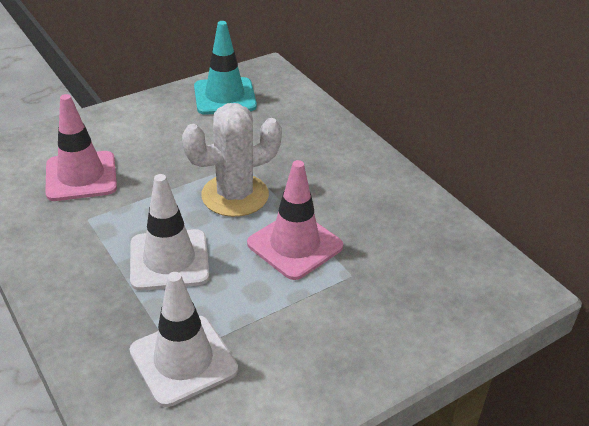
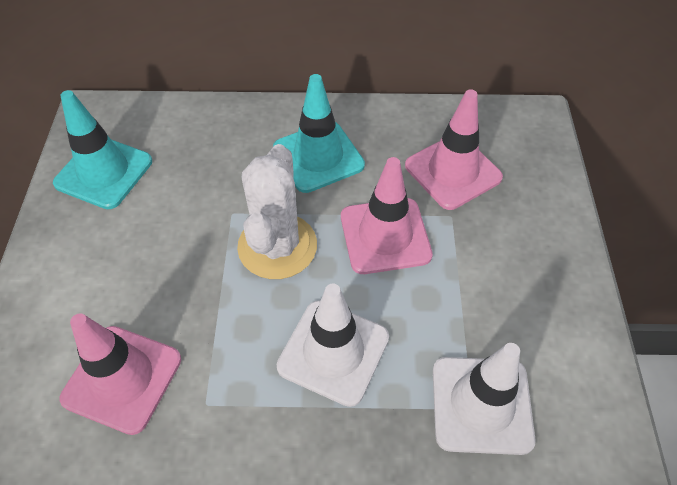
camera: 55 degrees left, 15 degrees up
none -> turquoise traffic cone [273,74,365,193]
none -> pink traffic cone [405,89,503,210]

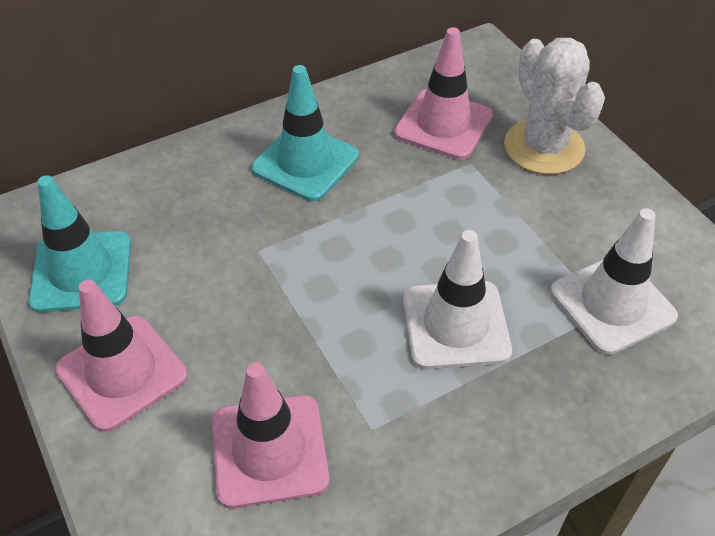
camera: 30 degrees left, 5 degrees down
white cactus [237,144,317,279] -> white cactus moved to [504,38,605,174]
pink traffic cone [341,157,433,274] -> pink traffic cone moved to [55,280,188,432]

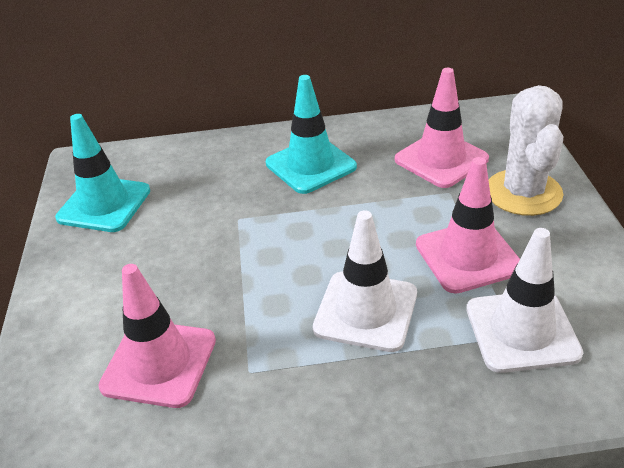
camera: 25 degrees right, 10 degrees down
pink traffic cone [55,280,188,432] -> pink traffic cone moved to [416,157,520,294]

